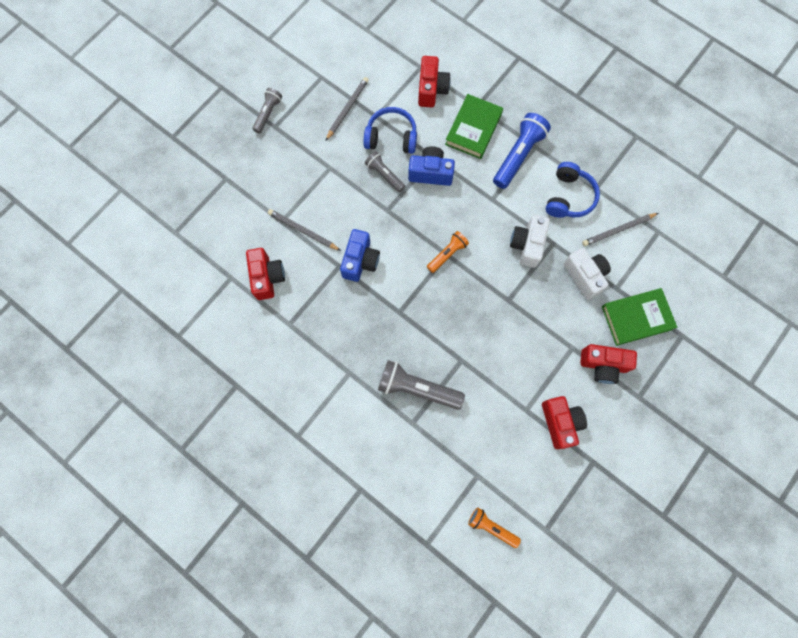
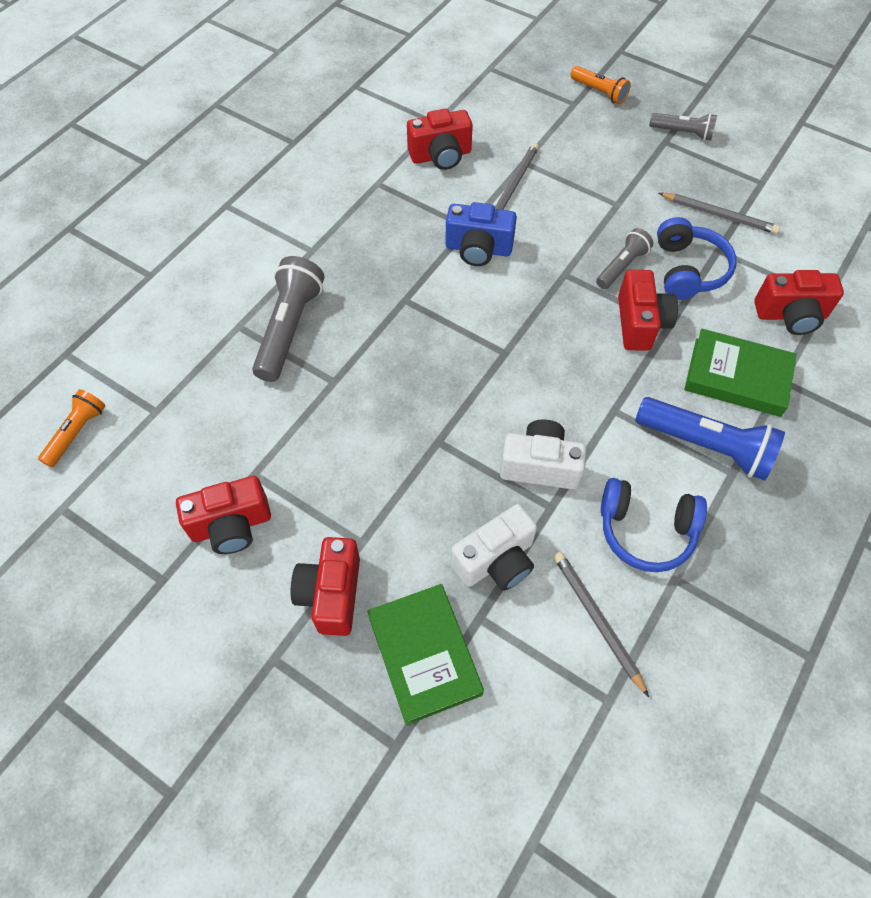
camera: 85 degrees right, 15 degrees down
blue camera [408,146,455,186] -> red camera [618,270,678,351]
orange flashlight [427,231,469,273] -> orange flashlight moved to [570,66,631,104]

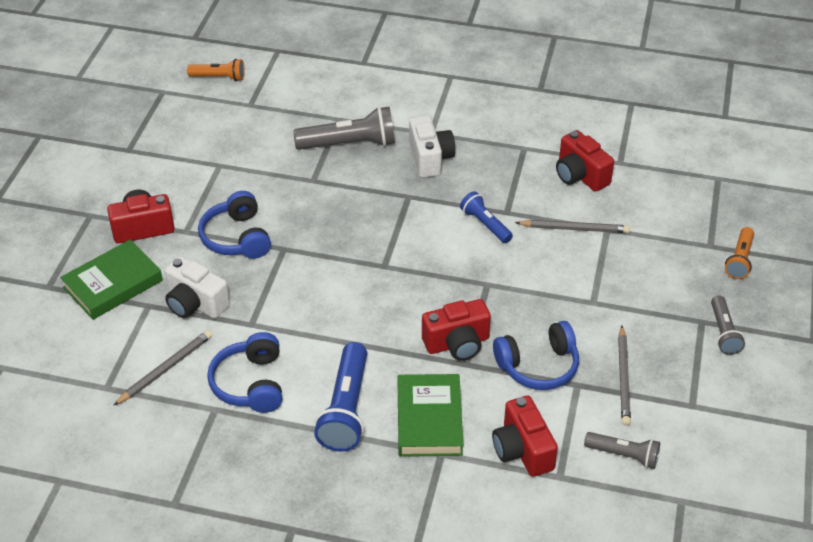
camera: 70 degrees right, 15 degrees down
red camera [176,476,271,554] -> none
blue camera [445,202,517,266] -> blue flashlight [460,191,513,243]
white camera [500,419,587,490] -> white camera moved to [409,116,455,178]
grey flashlight [596,228,653,289] -> grey flashlight moved to [584,432,660,469]
none -> blue headphones [198,191,271,259]

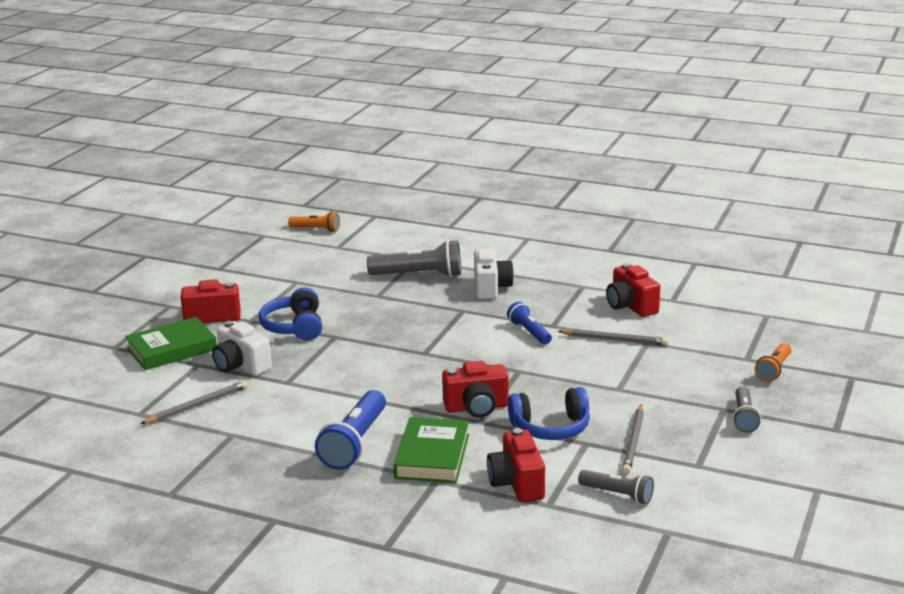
camera: 10 degrees right, 20 degrees down
blue headphones [207,332,282,413] -> none

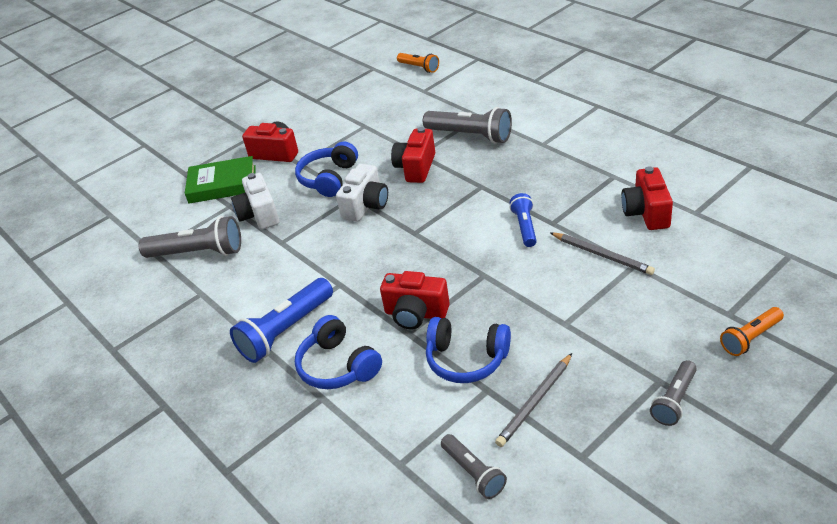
camera: 30 degrees right, 15 degrees up
grey pencil [140,380,248,424] -> grey flashlight [139,216,241,258]
green book [394,417,469,483] -> blue headphones [295,315,382,389]
white camera [474,249,514,299] -> white camera moved to [336,164,388,222]
red camera [487,428,545,502] -> red camera moved to [391,127,435,183]

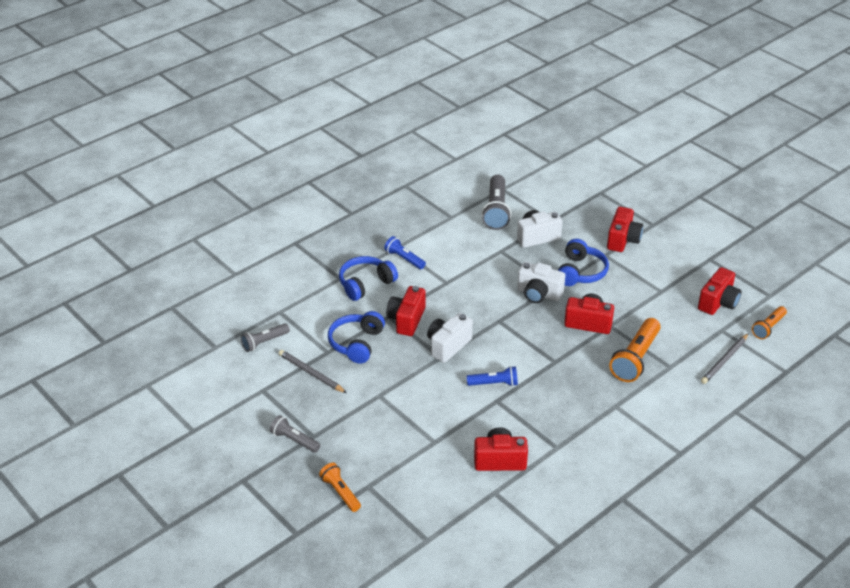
camera: 85 degrees right, 0 degrees up
green book [185,156,256,204] -> none
blue flashlight [230,278,333,363] -> blue flashlight [384,236,426,269], size x0.59
blue headphones [295,141,358,197] -> blue headphones turned 90 degrees clockwise [558,239,609,286]
grey flashlight [423,107,512,144] -> orange flashlight [609,318,661,382]
grey pencil [550,232,655,275] -> grey pencil moved to [701,333,749,384]
none -> white camera [427,313,473,363]
none -> red camera [698,267,742,315]

